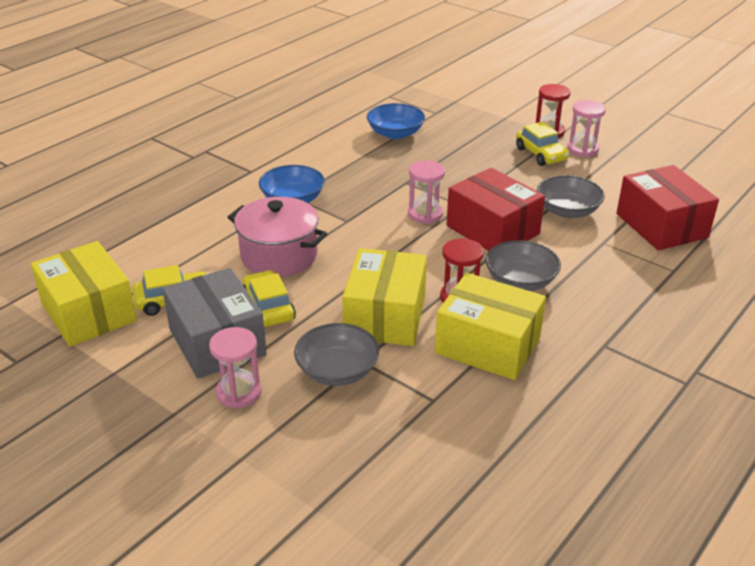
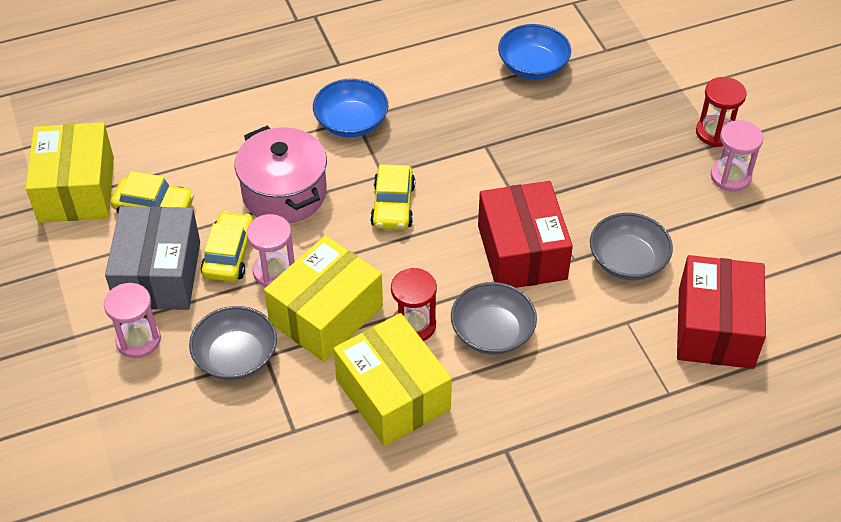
camera: 30 degrees right, 15 degrees up
pink hourglass [408,160,445,224] -> pink hourglass moved to [247,214,295,287]
yellow car [516,122,569,166] -> yellow car moved to [370,164,415,230]

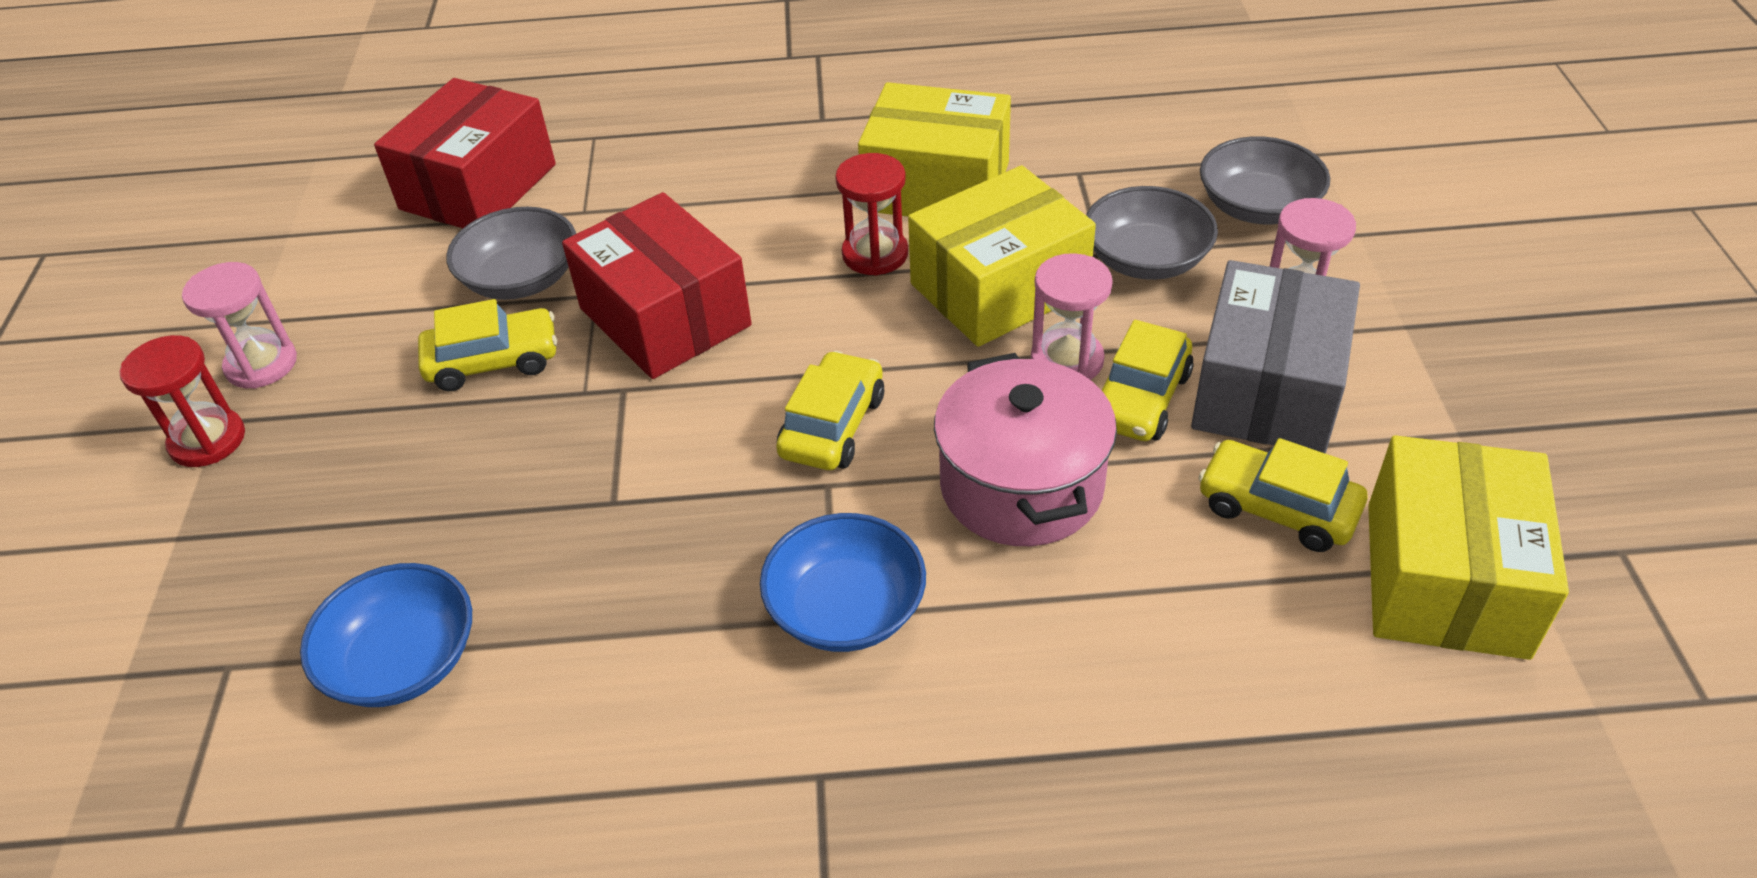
camera: 160 degrees left, 5 degrees down
yellow box [334,313,452,446] -> yellow box turned 60 degrees counterclockwise [858,82,1011,217]
grey bowl [451,282,537,355] -> grey bowl moved to [1200,136,1330,224]
red box [478,181,573,288] -> red box turned 45 degrees counterclockwise [562,192,752,379]
none -> yellow car [418,299,557,391]

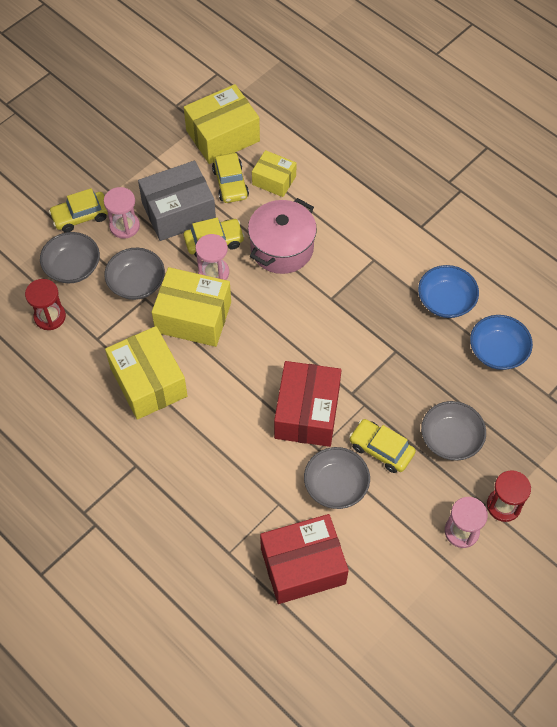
camera: 135 degrees left, 15 degrees up
blue bowl [760,513,926,652] -> blue bowl moved to [418,265,479,318]
yellow car [776,351,884,470] -> yellow car moved to [49,188,108,233]
red hourglass [835,153,908,275] -> red hourglass moved to [25,279,66,330]
none -> yellow box [252,150,297,197]
none -> grey bowl [421,401,486,461]

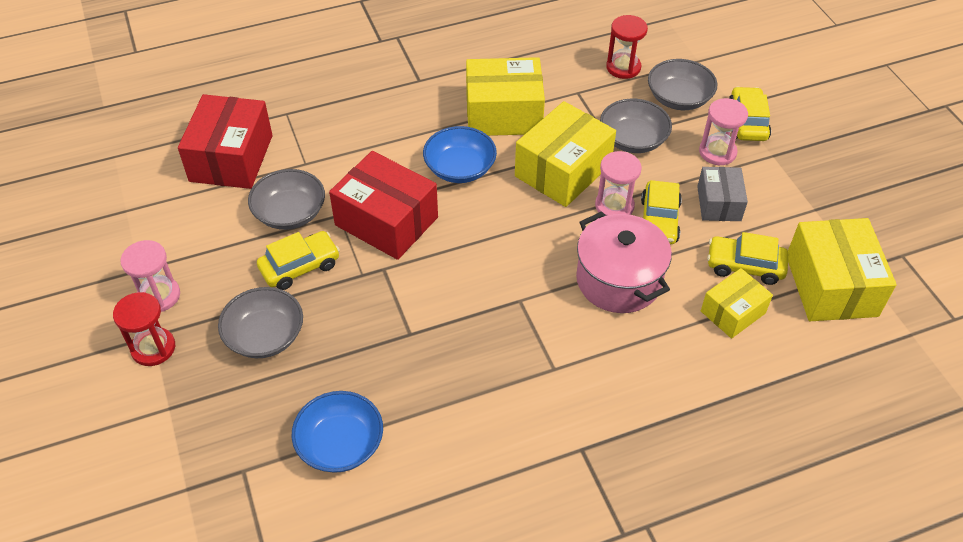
camera: 115 degrees right, 10 degrees down
grey box [138,161,216,241] -> grey box [697,167,748,221], size x0.59
blue bowl [418,265,479,318] -> blue bowl moved to [423,126,497,183]

